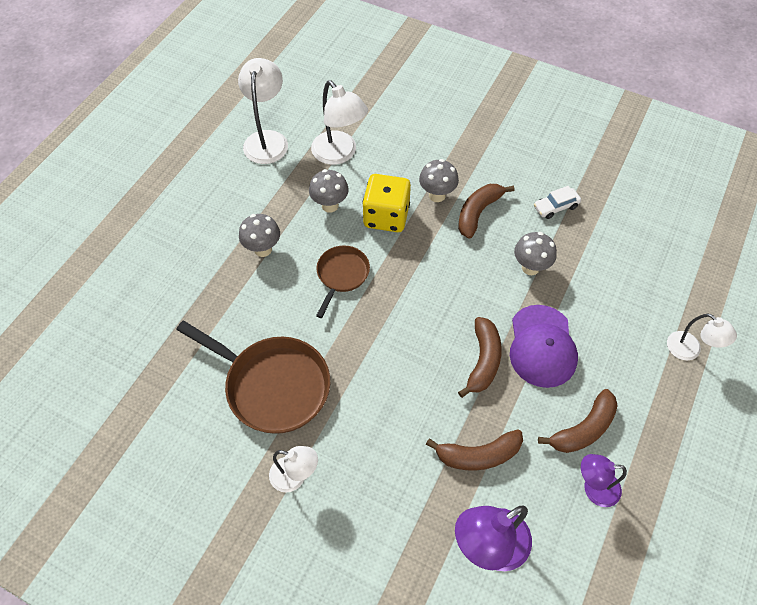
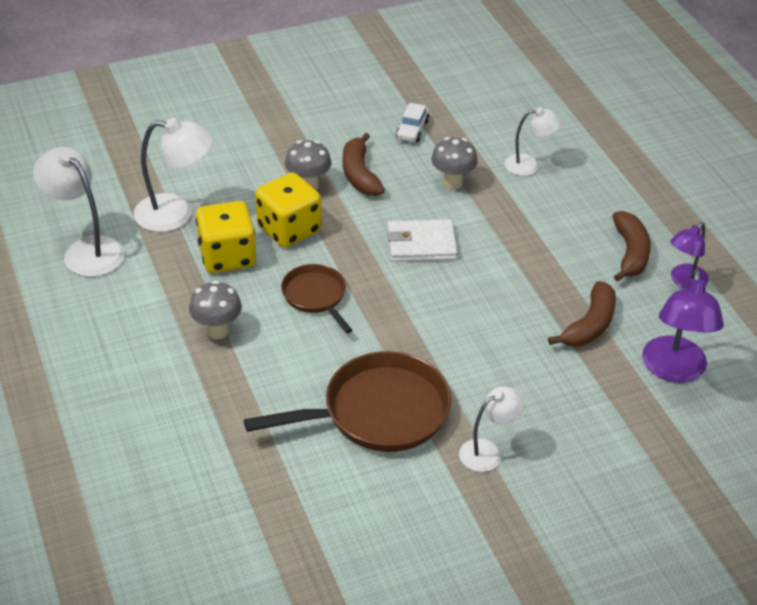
camera: 50 degrees left, 15 degrees down
grey mushroom [309,169,349,213] -> yellow dice [196,201,256,273]
brown banana [458,317,502,398] -> none
purple cap [510,305,578,388] -> none
white lamp [667,314,737,360] -> white lamp moved to [505,107,561,176]
none -> white wallet [387,219,457,262]

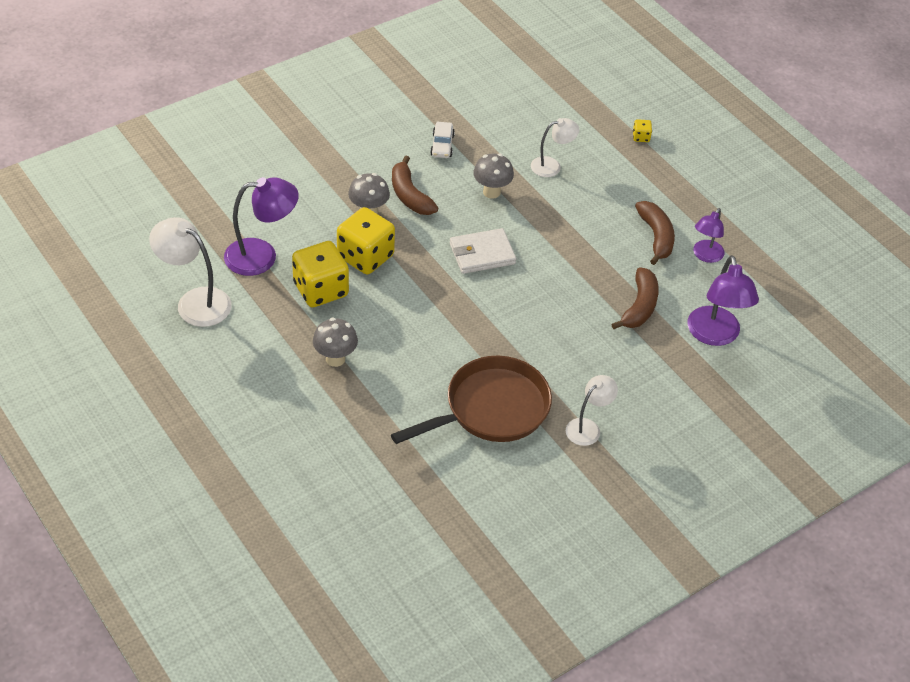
camera: 15 degrees left, 5 degrees up
white lamp [134,118,214,232] -> purple lamp [224,177,299,276]
brown pan [281,264,353,333] -> none
none -> yellow dice [633,119,652,142]

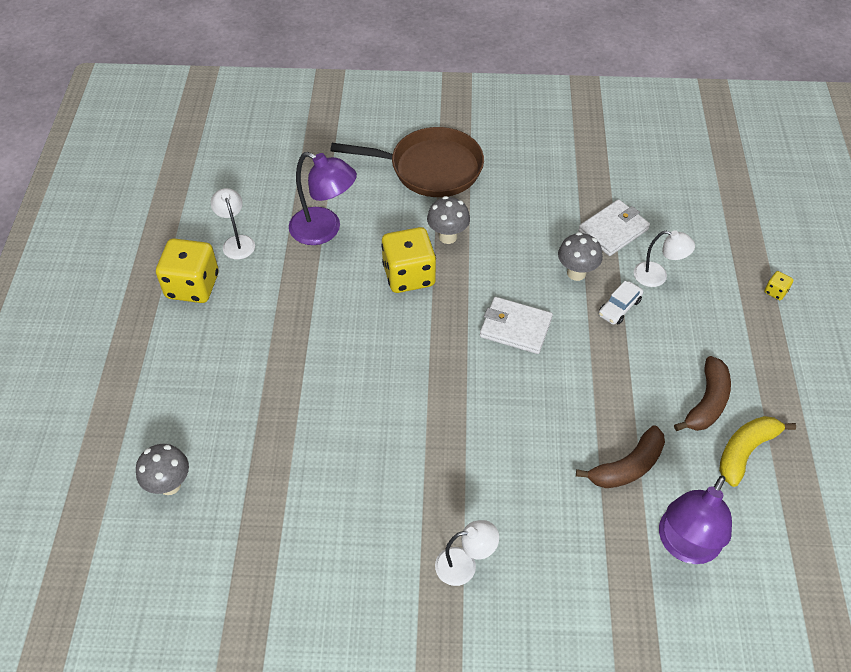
camera: 40 degrees right, 5 degrees up
white lamp [149,217,232,327] -> white lamp [211,188,255,260], size x0.62
yellow dice [292,241,349,307] -> yellow dice moved to [156,238,219,303]
grey mushroom [313,318,358,367] -> grey mushroom moved to [136,444,189,495]
brown pan [391,356,552,444] -> brown pan moved to [330,127,484,197]
brown banana [392,156,438,215] -> none
white car [430,122,455,158] -> white car moved to [598,281,643,325]
purple lamp [693,208,725,263] -> yellow banana [719,416,796,487]
none -> white wallet [578,199,650,256]

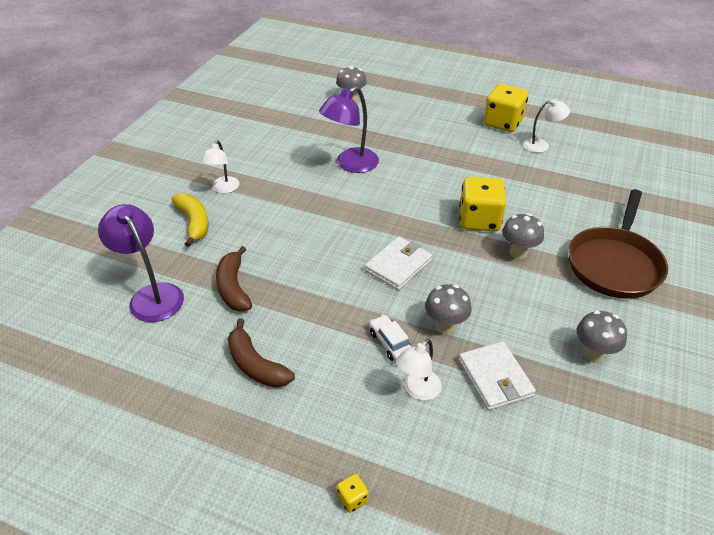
camera: 110 degrees right, 10 degrees down
purple lamp [289,152,357,245] -> purple lamp moved to [319,86,379,173]
yellow banana [719,416,796,487] -> yellow banana moved to [172,193,209,247]
none -> grey mushroom [577,310,627,362]

